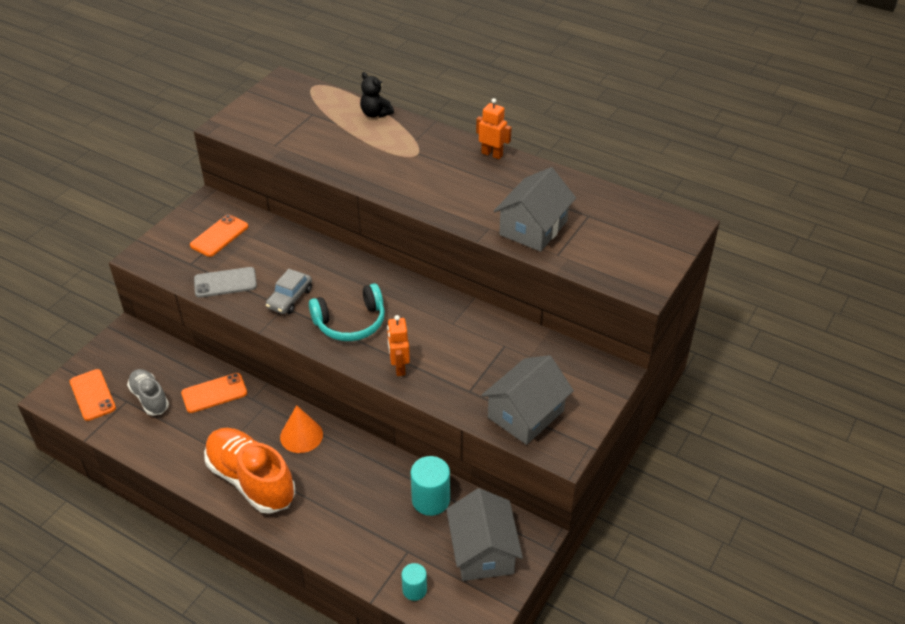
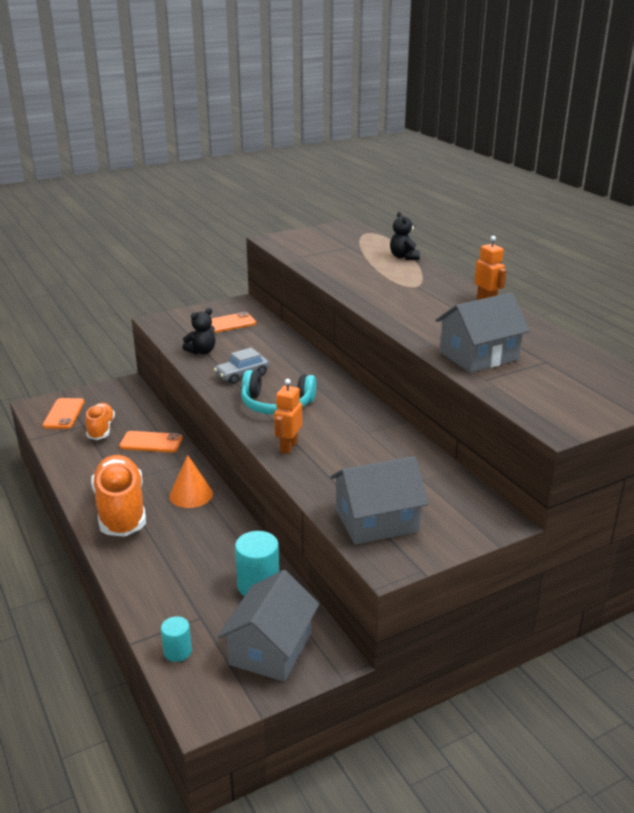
camera: 30 degrees right, 15 degrees down
grey shoe [127,369,169,416] -> orange shoe [85,403,115,440]
grey phone [194,267,257,298] -> black teddy bear [183,308,216,354]

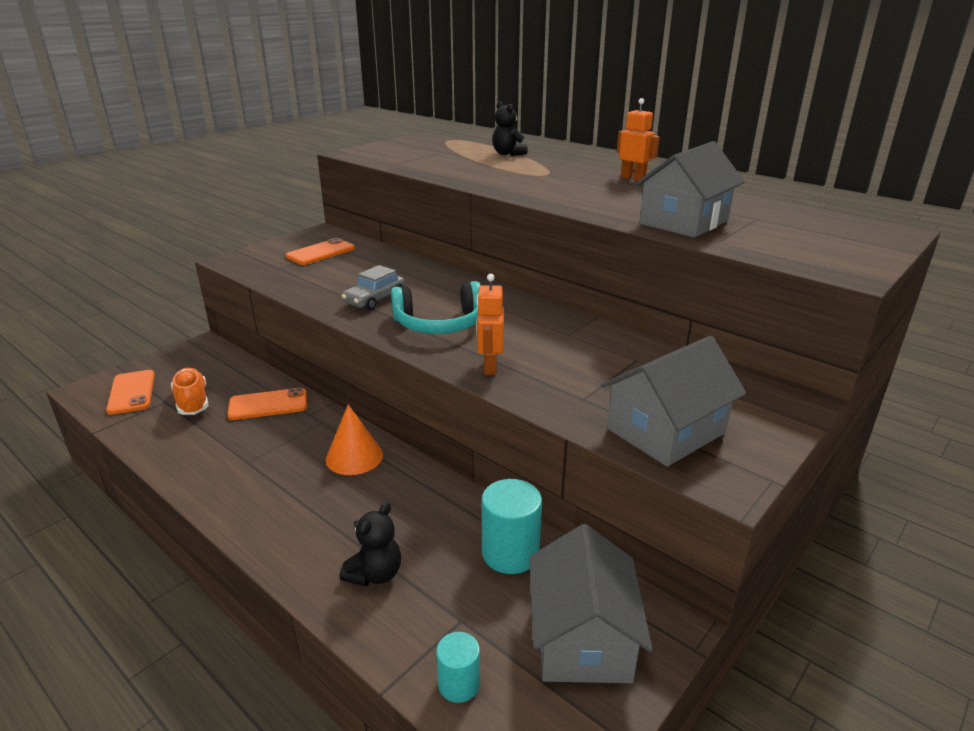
camera: 20 degrees left, 0 degrees up
orange shoe [91,455,146,537] -> none
black teddy bear [183,308,216,354] -> black teddy bear moved to [339,502,401,586]

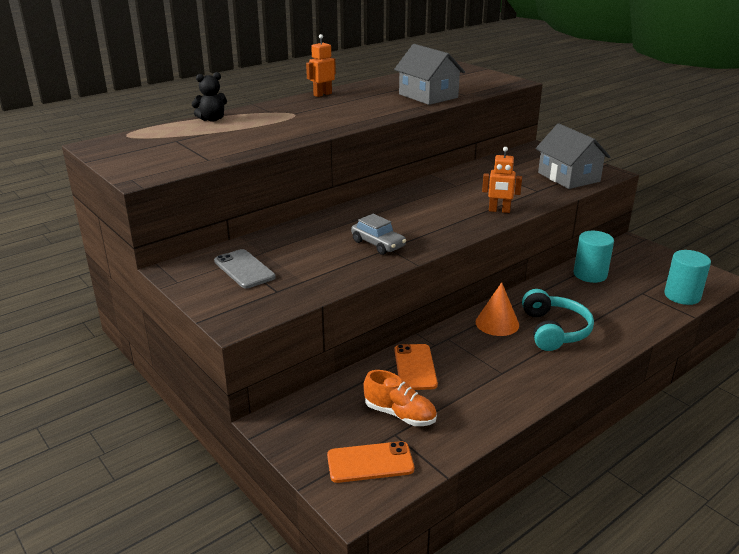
camera: 80 degrees left, 0 degrees up
orange shoe [171,368,208,415] -> orange shoe turned 135 degrees counterclockwise [363,370,437,426]
orange phone [286,238,355,265] -> grey phone [214,249,275,288]
black teddy bear [339,502,401,586] -> none
turquoise headphones [391,281,481,334] -> turquoise headphones moved to [522,289,594,351]
turquoise cylinder [436,632,480,703] -> turquoise cylinder [664,250,711,305], size x1.67
grey house [529,524,653,683] -> none

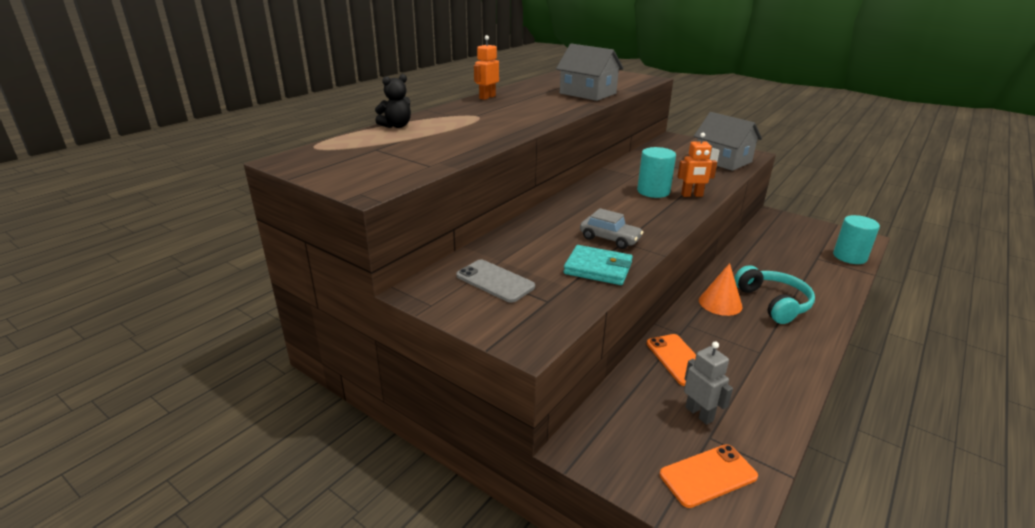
camera: 15 degrees left, 0 degrees up
orange shoe [363,370,437,426] -> grey robot [684,341,733,425]
turquoise cylinder [574,231,614,283] -> turquoise cylinder moved to [637,147,676,198]
none -> turquoise wallet [564,245,633,285]

